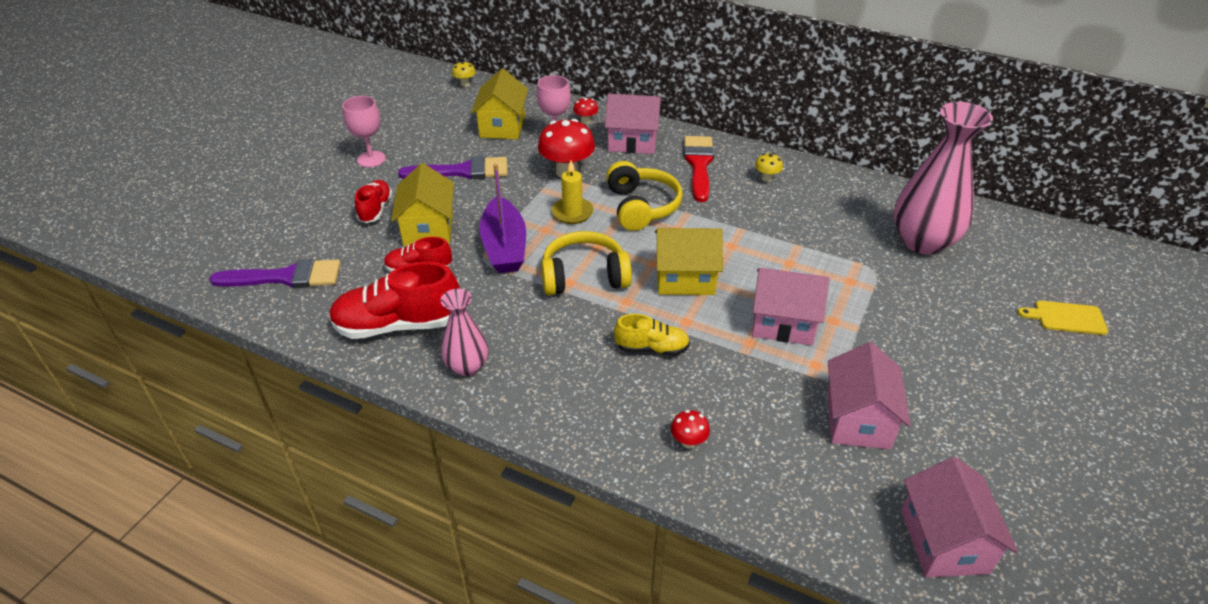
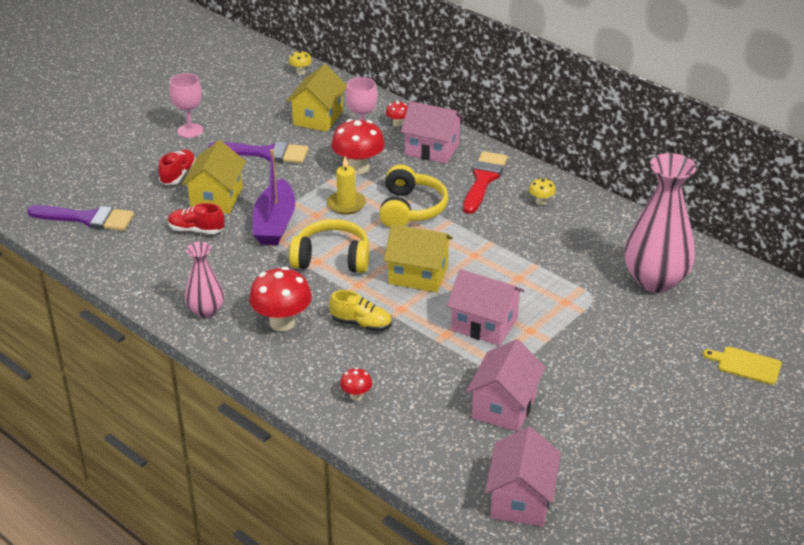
camera: 15 degrees right, 5 degrees down
red shoe [329,262,460,339] -> none
none -> red mushroom [249,267,312,331]

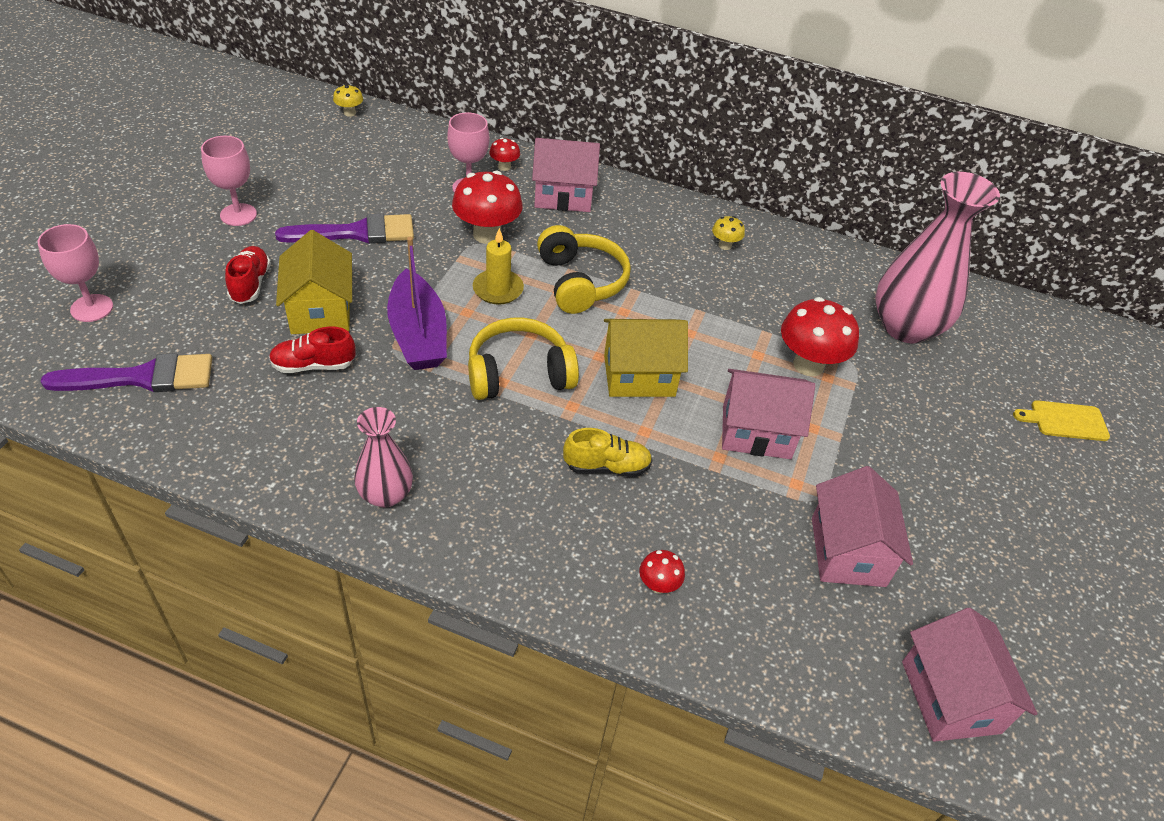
camera: 25 degrees left, 10 degrees up
red mushroom [249,267,312,331] -> red mushroom moved to [781,297,859,376]
yellow house [286,64,347,132] -> none
red brush [463,151,508,214] -> none
none -> pink goblet [38,224,113,322]

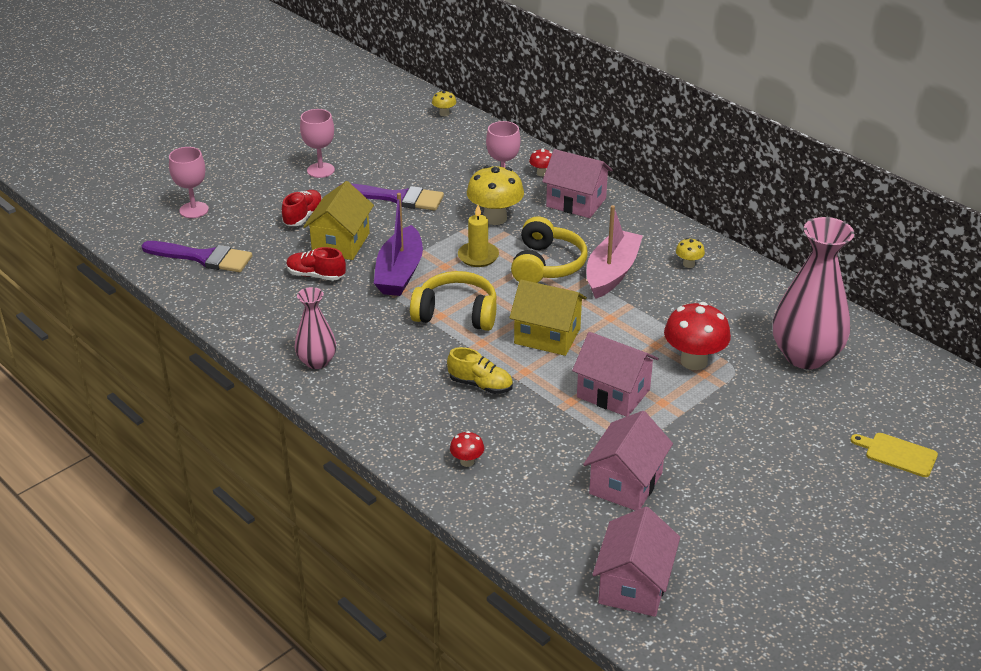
camera: 30 degrees right, 10 degrees down
red mushroom [452,171,523,244] -> yellow mushroom [467,165,524,225]
none -> pink boat [587,205,643,299]

